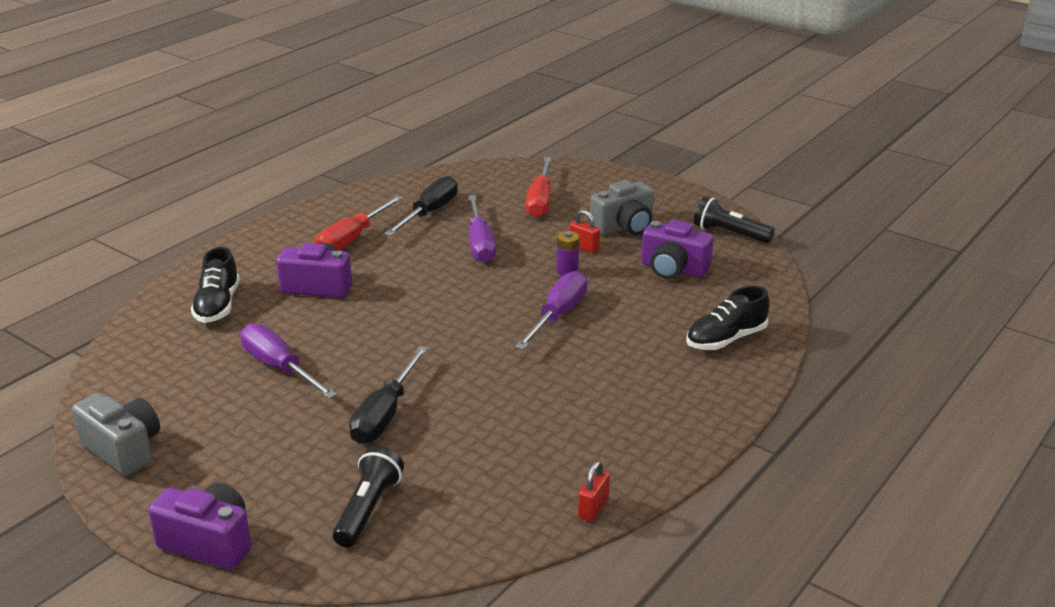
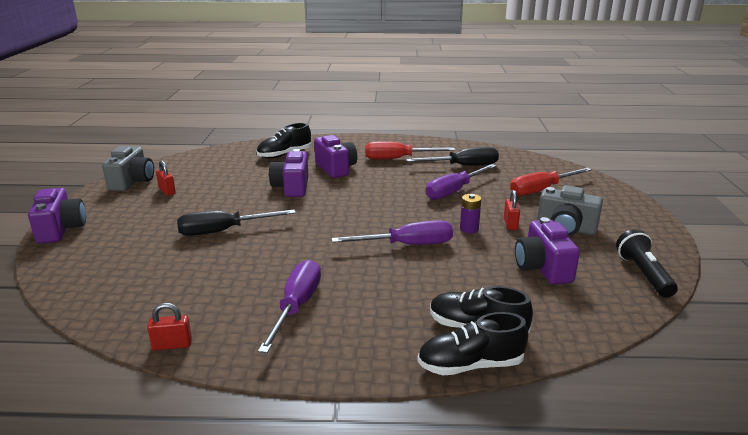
camera: 55 degrees right, 5 degrees down
purple screwdriver [240,323,337,399] -> purple screwdriver moved to [258,259,321,353]
black flashlight [333,446,404,547] -> none
none -> red padlock [156,160,176,196]
none -> purple camera [269,149,309,197]
none -> black shoe [417,312,528,375]

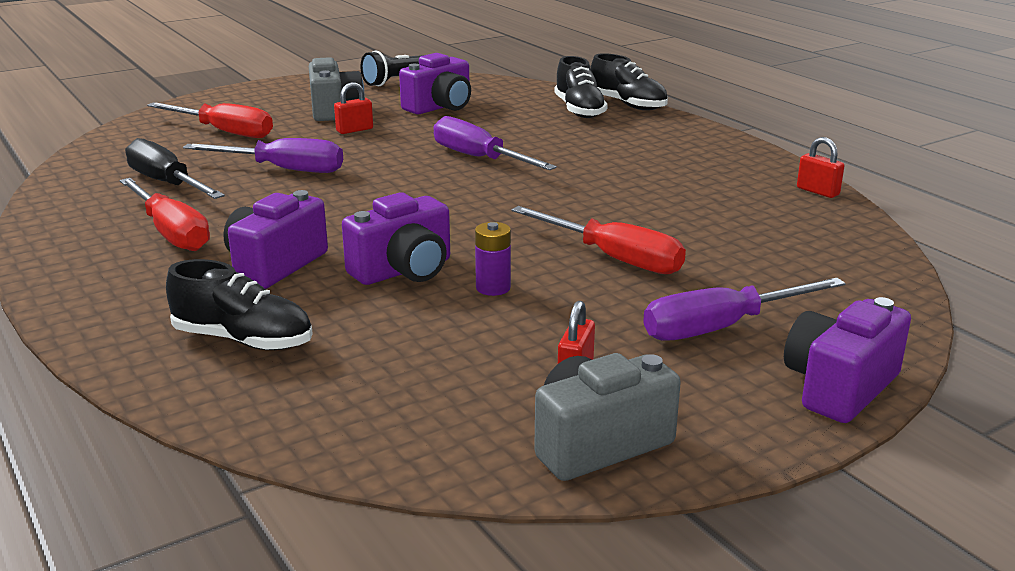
camera: 125 degrees left, 0 degrees up
black screwdriver [177,210,296,236] -> red screwdriver [511,206,686,274]
purple screwdriver [258,259,321,353] -> purple screwdriver moved to [643,278,846,341]
purple battery [460,194,481,234] -> purple battery moved to [475,222,511,296]

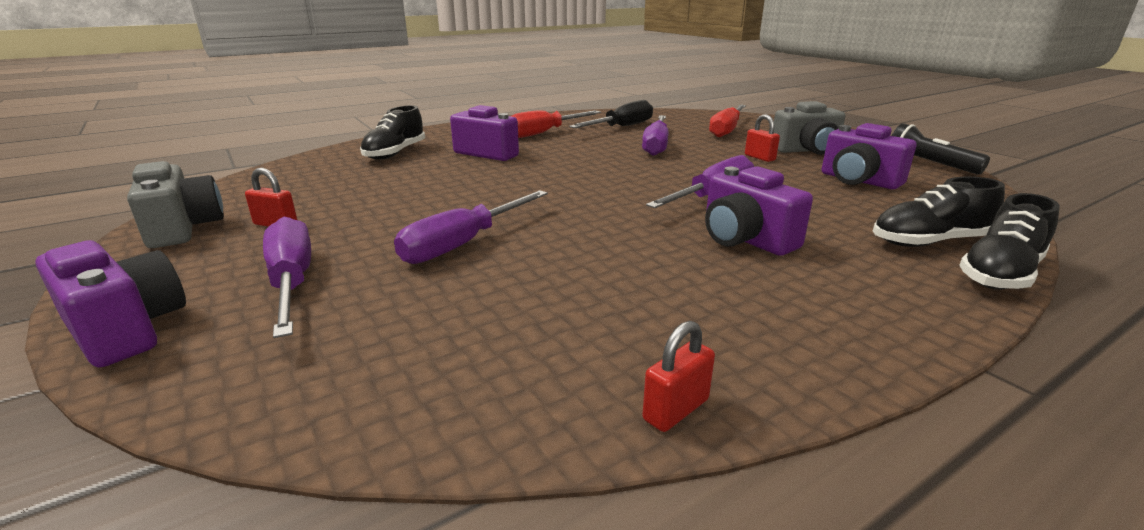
camera: 90 degrees right, 0 degrees up
purple camera [342,192,450,285] -> purple camera moved to [705,166,813,256]
purple battery [475,222,511,296] -> none
red screwdriver [511,206,686,274] -> purple screwdriver [394,190,548,264]

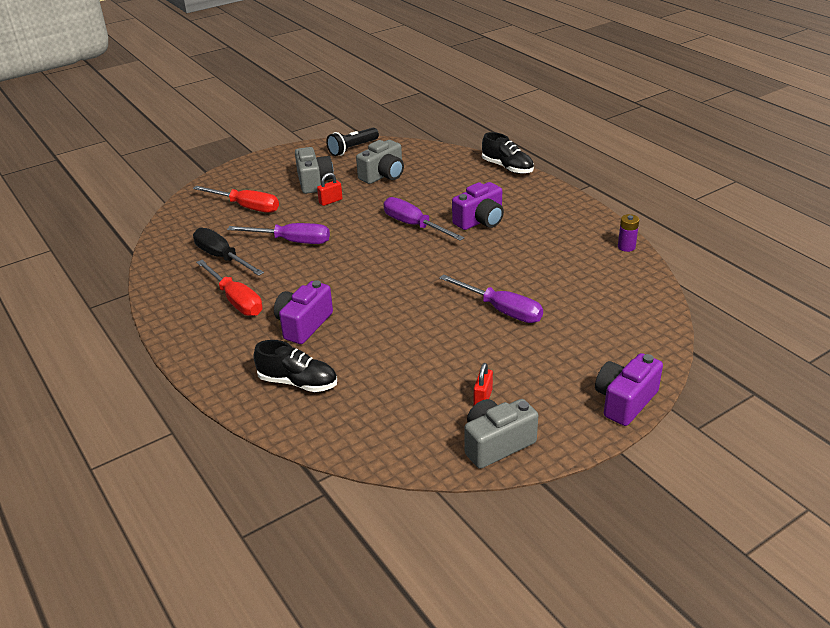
camera: 90 degrees left, 10 degrees up
purple screwdriver [263,217,311,338] -> none
red padlock [643,321,715,432] -> purple battery [618,214,639,252]
purple camera [822,123,916,189] -> grey camera [356,140,404,184]
black shoe [873,177,1005,247] -> none

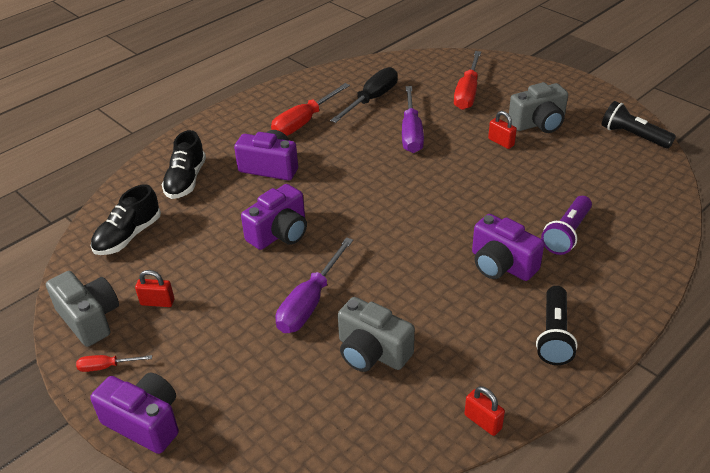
camera: 80 degrees right, 5 degrees up
grey camera [356,140,404,184] -> grey camera moved to [338,297,415,372]
purple screwdriver [383,197,464,241] -> none
black shoe [482,132,534,174] -> black shoe moved to [91,184,161,255]
purple battery [618,214,639,252] -> red padlock [464,386,505,436]
none -> red screwdriver [76,355,152,372]
none -> purple camera [241,184,307,250]
none -> black flashlight [536,286,577,365]
none -> purple flashlight [541,196,592,255]

